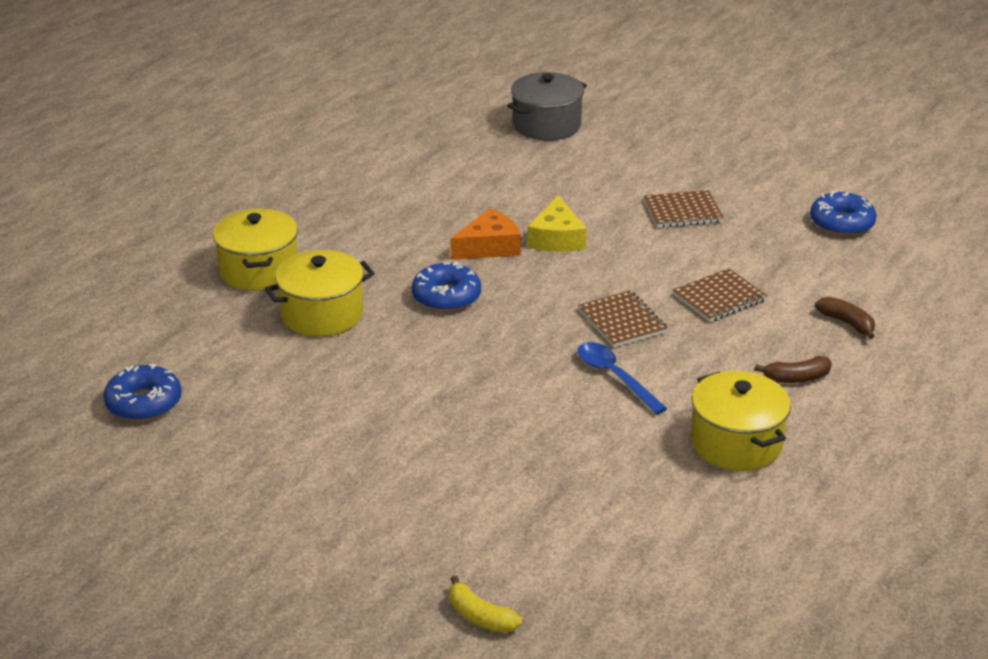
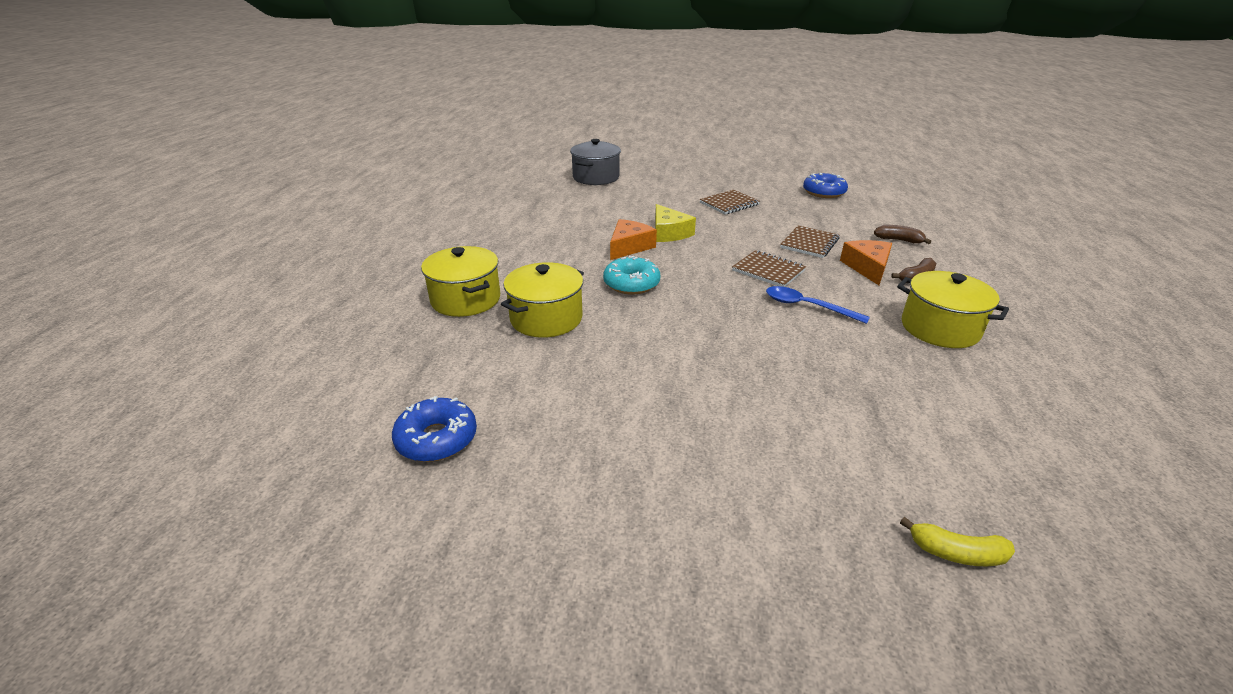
camera: 25 degrees left, 0 degrees up
blue donut [412,262,481,312] -> turquoise donut [603,255,660,295]
none -> orange cheese [840,240,892,285]

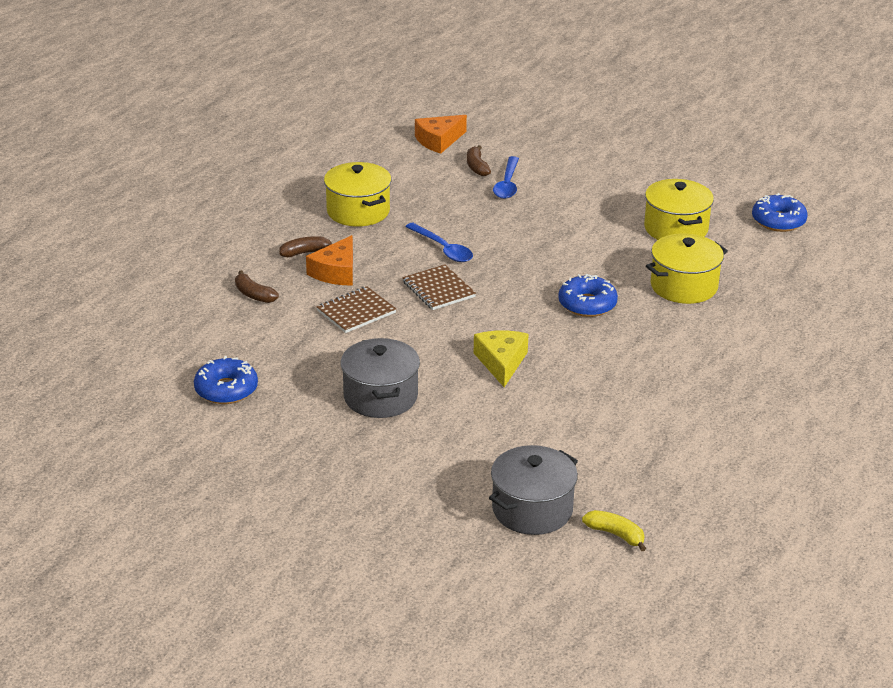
camera: 160 degrees left, 0 degrees up
yellow pot [421,246,500,317] -> yellow pot moved to [644,179,714,240]
turquoise donut [603,255,660,295] -> blue donut [558,274,618,317]
orange cheese [610,219,657,260] -> orange cheese moved to [415,115,467,154]
brown notebook [700,190,760,215] -> grey pot [340,338,420,418]
yellow banana [900,517,1015,566] -> yellow banana moved to [582,510,646,551]
none -> brown banana [467,145,491,176]
none -> blue spoon [493,156,519,199]

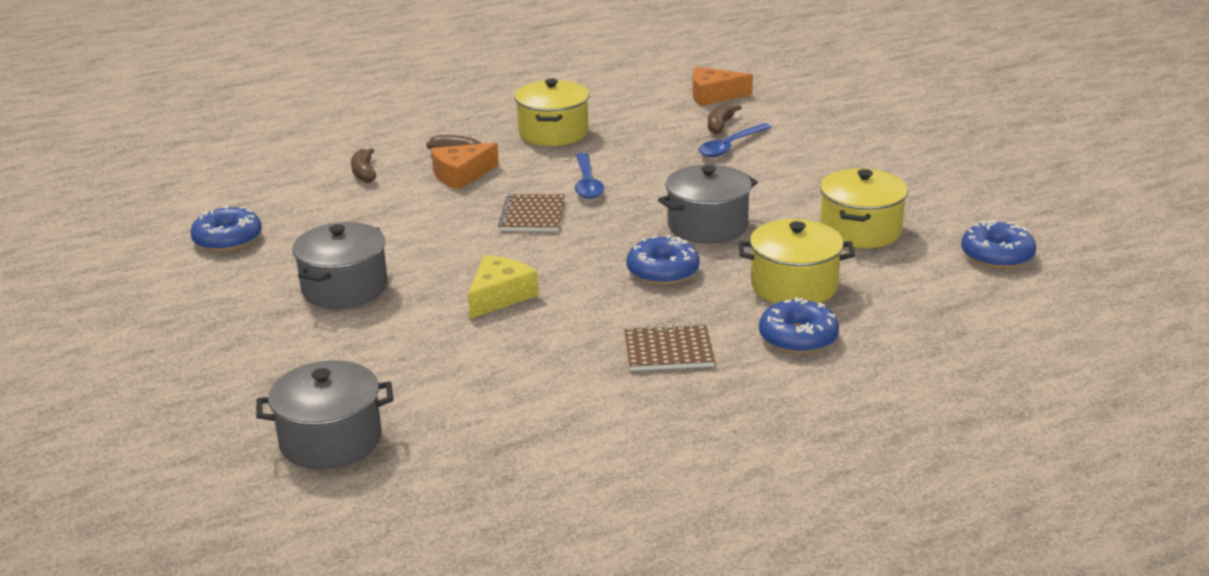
camera: 35 degrees right, 5 degrees down
brown notebook [316,286,396,333] -> brown notebook moved to [624,324,715,371]
yellow banana [582,510,646,551] -> none
none -> grey pot [658,164,758,243]
none -> blue donut [759,297,839,354]

